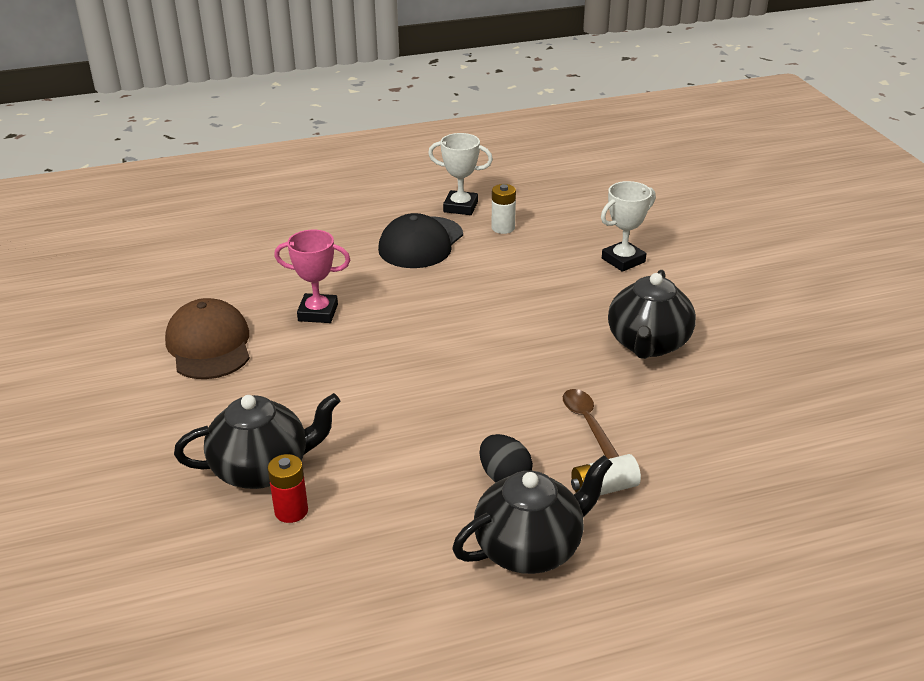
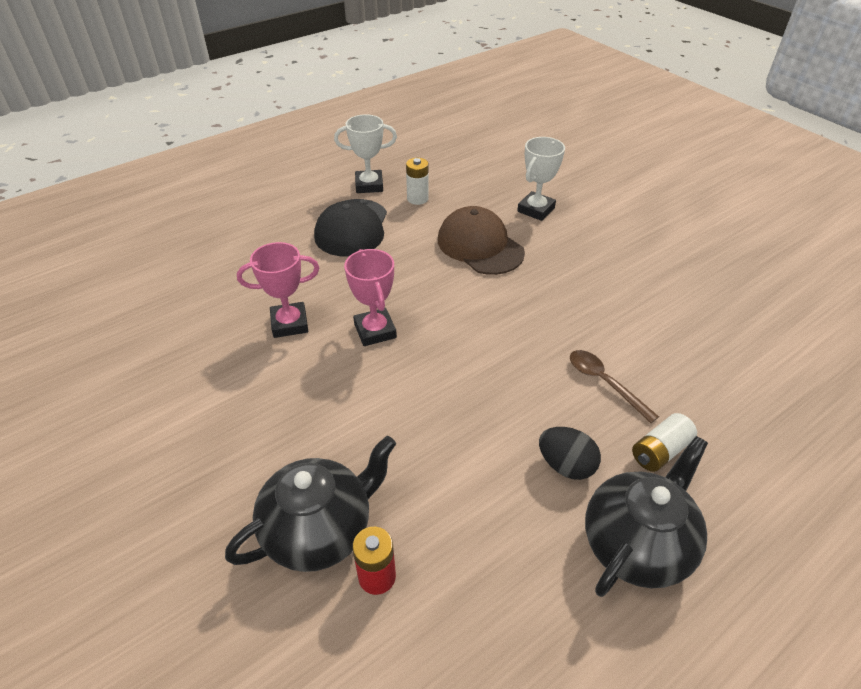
camera: 20 degrees left, 10 degrees up
brown cap [165,298,250,379] -> brown cap moved to [438,206,525,275]
black teapot [608,270,696,359] -> none
none -> pink trophy [344,249,397,346]

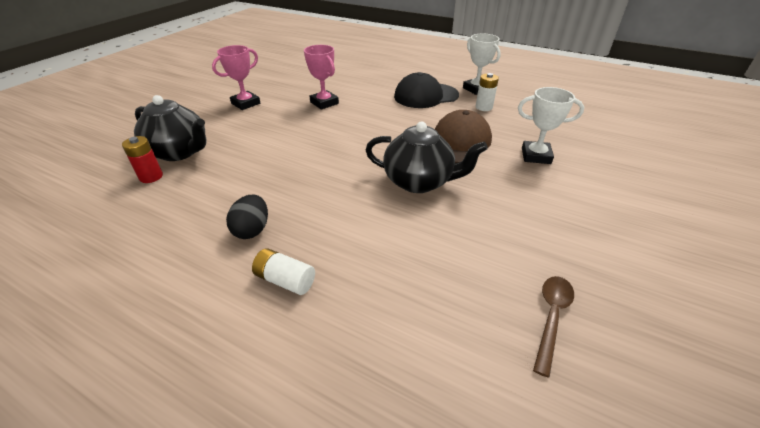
camera: 65 degrees right, 5 degrees down
pink trophy [344,249,397,346] -> pink trophy moved to [212,45,260,110]
brown spoon [570,350,659,423] -> brown spoon moved to [533,276,574,377]
black teapot [585,436,708,597] -> black teapot moved to [366,121,488,193]

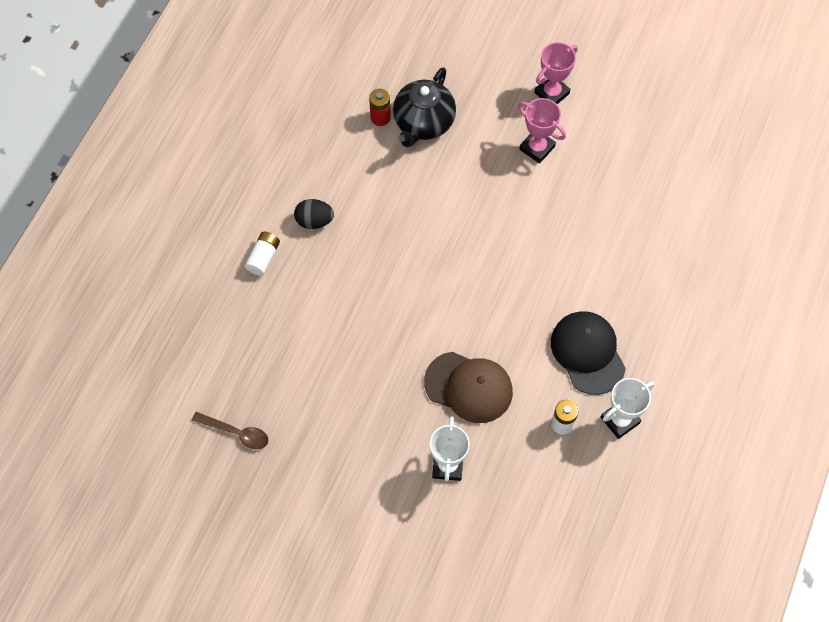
camera: 85 degrees right, 25 degrees up
pink trophy [304,45,339,110] -> pink trophy moved to [534,42,578,104]
black teapot [366,121,488,193] -> none

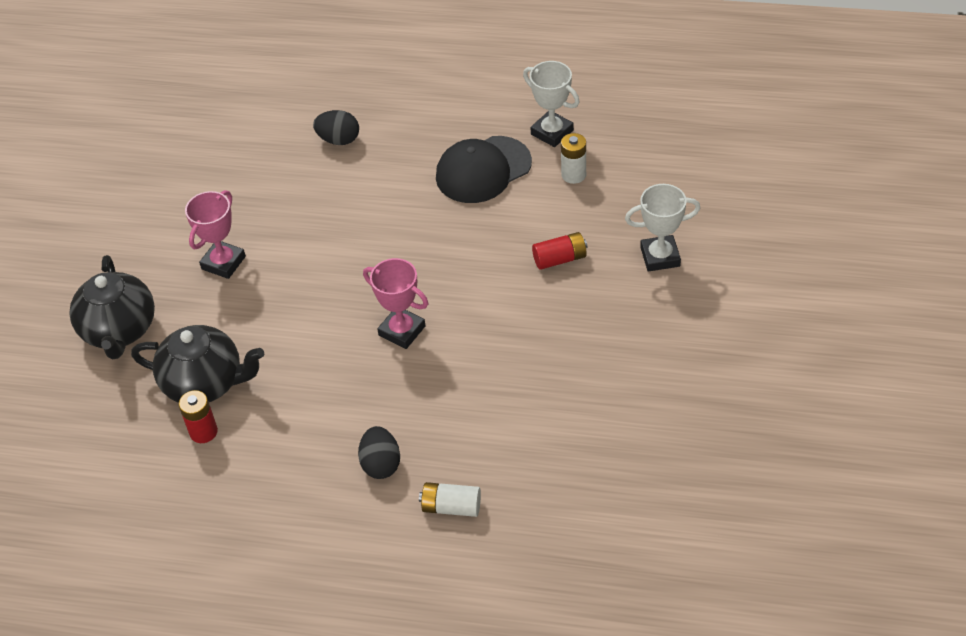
camera: 100 degrees left, 15 degrees down
brown spoon [192,412,269,449] -> none
brown cap [424,352,513,423] -> red battery [532,232,587,270]
pink trophy [534,42,578,104] -> pink trophy moved to [363,258,428,349]
none -> black teapot [69,255,155,360]
none -> black egg [313,110,359,145]

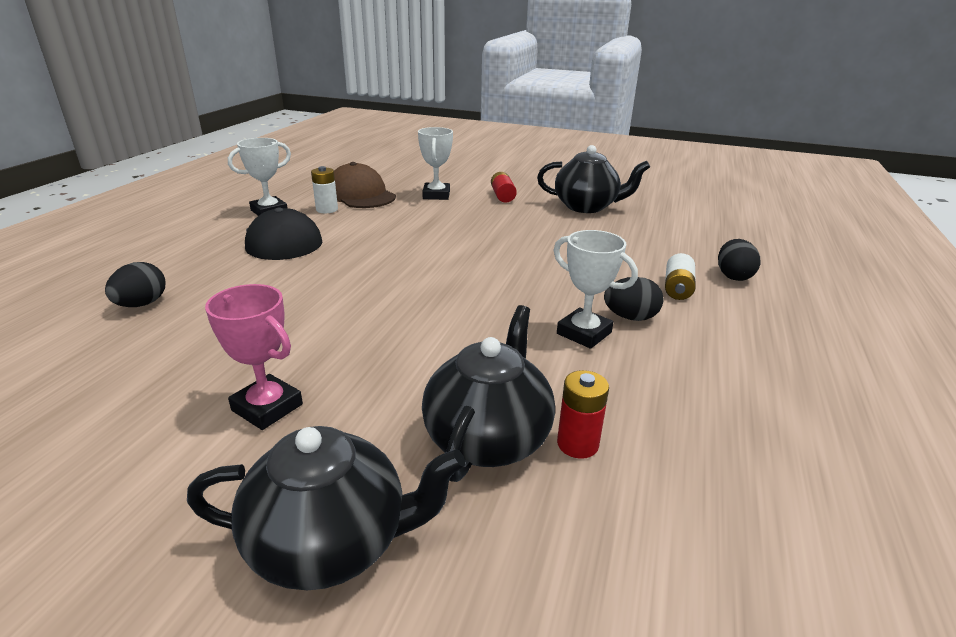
camera: 85 degrees left, 20 degrees down
pink trophy [363,258,428,349] -> none
red battery [532,232,587,270] -> red battery moved to [491,172,517,203]
none -> brown cap [334,162,396,208]
none -> black teapot [537,145,650,213]
none -> white trophy [553,230,638,349]
none -> black egg [718,239,760,281]

